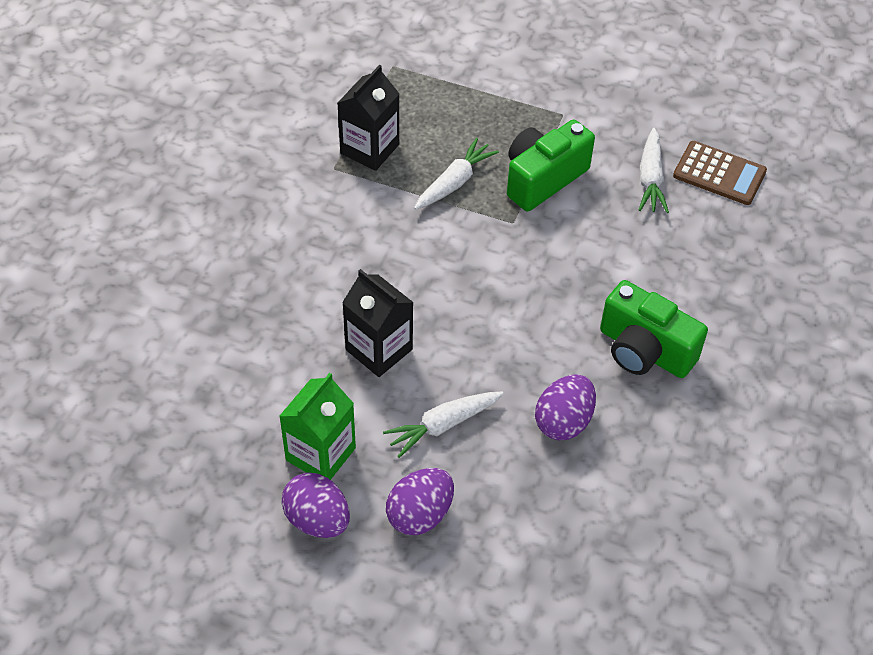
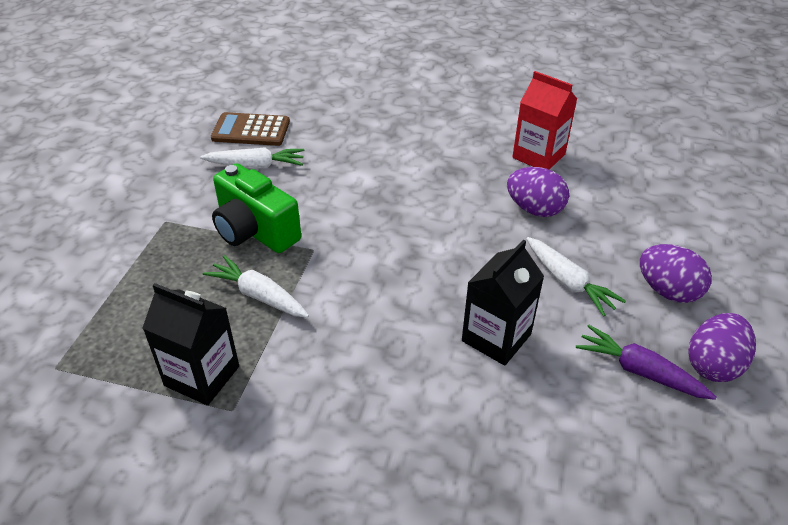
camera: 95 degrees left, 10 degrees down
green carton [279,373,356,480] -> purple carrot [576,325,716,400]
green camera [600,280,708,378] -> none
brown calculator [673,141,767,205] -> brown calculator turned 105 degrees counterclockwise [211,112,290,146]
none -> red carton [512,71,577,169]

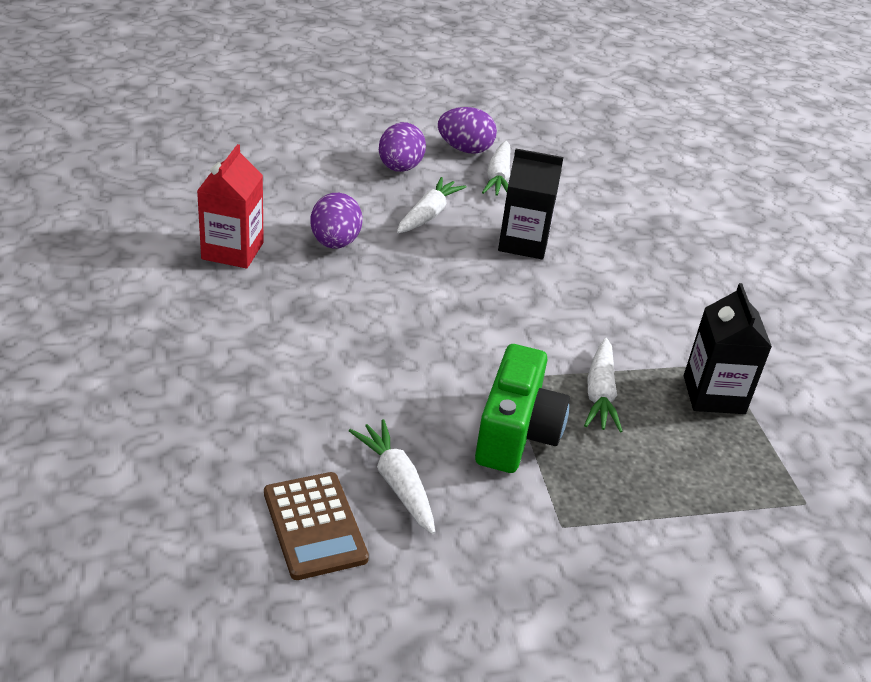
camera: 120 degrees left, 5 degrees down
purple carrot [576,325,716,400] -> white carrot [482,141,510,196]

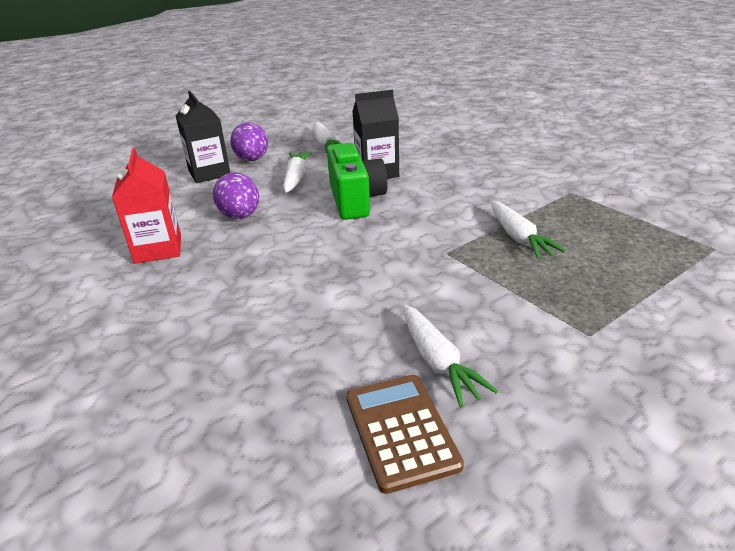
camera: 20 degrees left, 5 degrees down
brown calculator [264,472,369,580] -> brown calculator turned 150 degrees counterclockwise [346,375,464,494]
white carrot [349,419,435,534] -> white carrot turned 150 degrees counterclockwise [403,305,498,407]
purple egg [438,107,497,154] -> none
green camera [475,344,570,473] -> green camera moved to [327,143,387,220]
black carton [684,283,772,414] -> black carton moved to [176,91,230,183]

